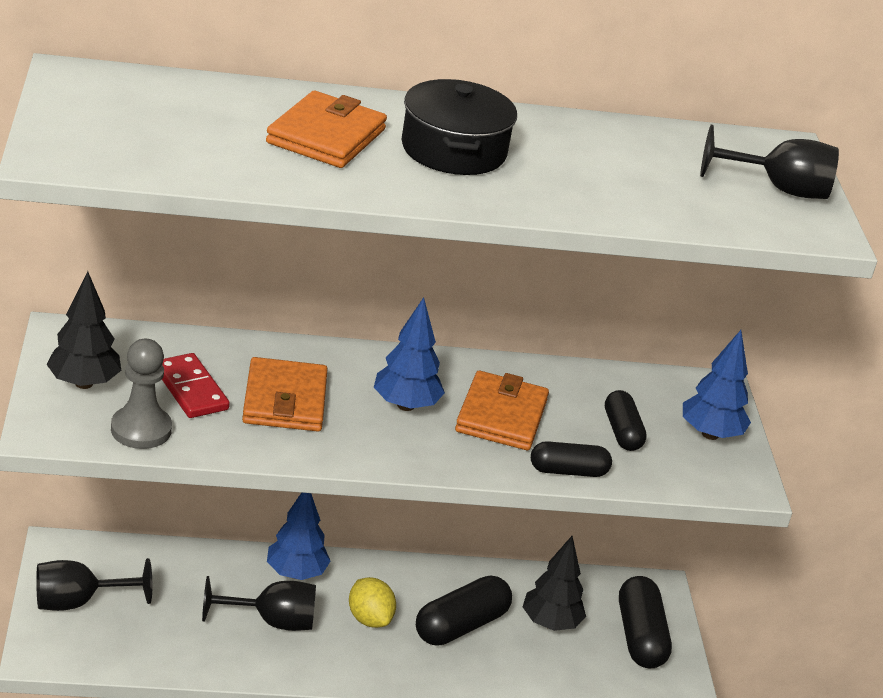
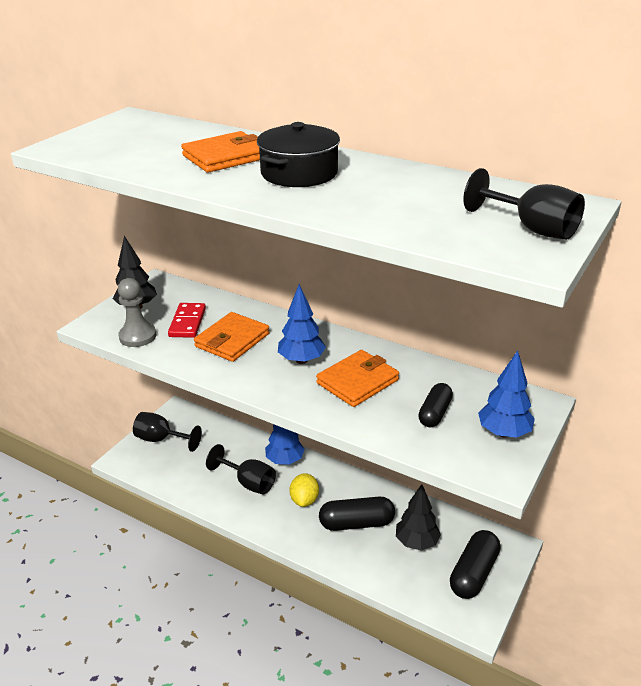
camera: 40 degrees right, 0 degrees up
black capsule [531,441,612,477] -> none

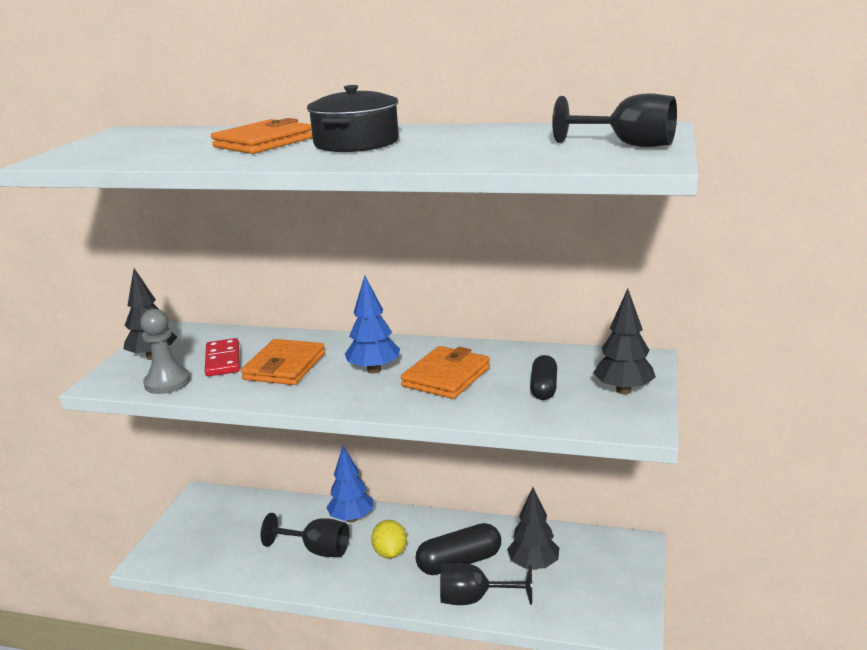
camera: 15 degrees left, 10 degrees down
black goblet [133,412,202,452] -> black goblet moved to [440,563,532,605]
black capsule [450,530,501,599] -> none
blue tree [478,351,535,438] -> black tree [593,288,656,394]

